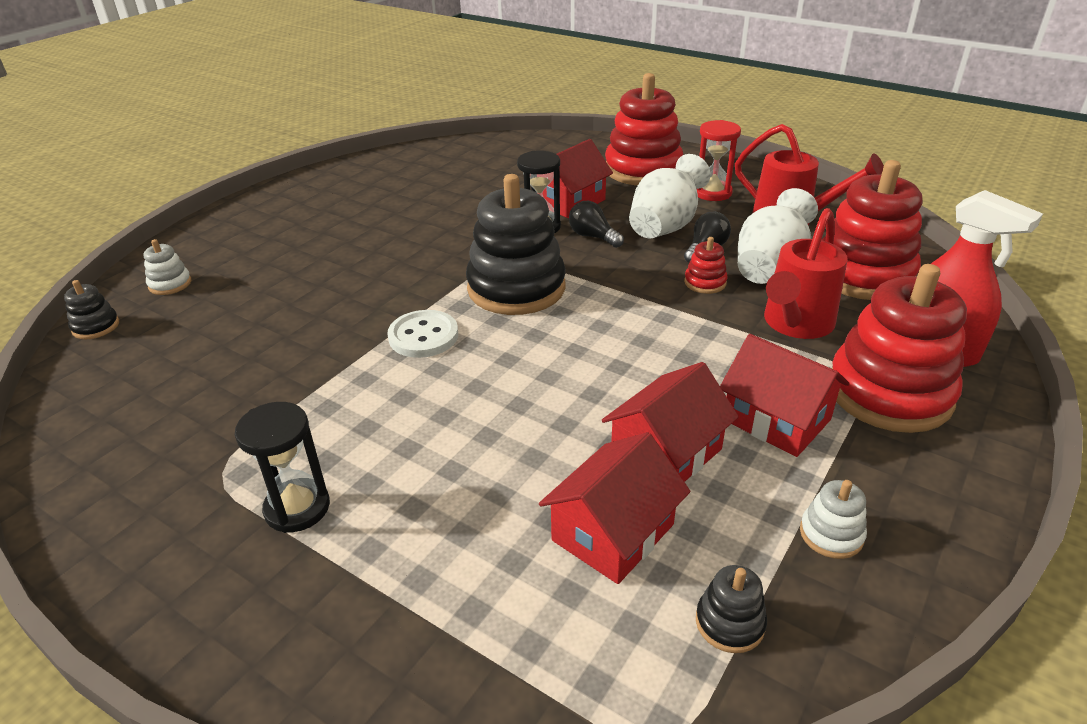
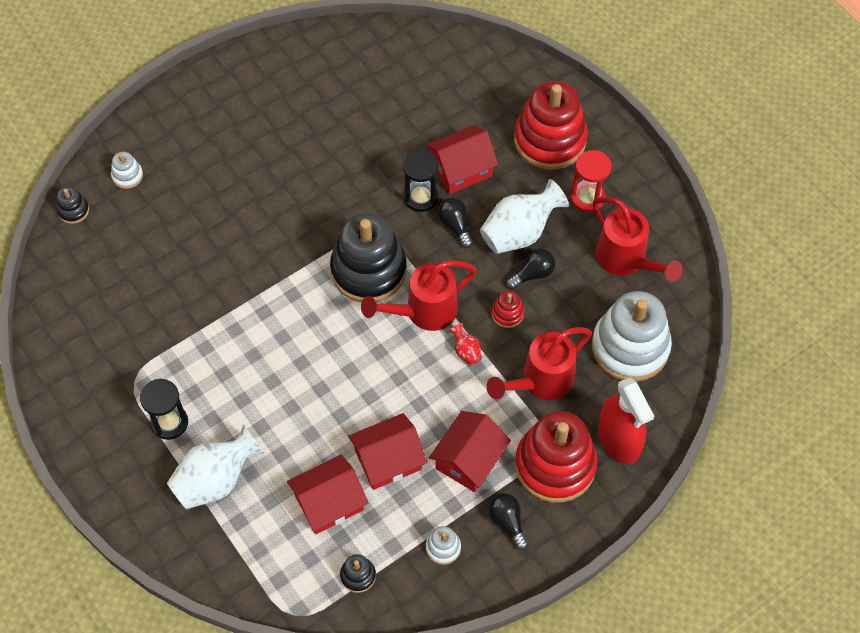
camera: 20 degrees right, 25 degrees up
white button [388,310,458,358] -> none
red house [720,334,850,457] -> red house turned 60 degrees clockwise [429,411,511,492]
white vase [738,188,818,284] -> white vase moved to [167,425,265,509]
red stacking toy [822,160,922,300] -> white stacking toy [592,291,672,382]
none -> red watering can [361,260,477,331]
none -> red vase [449,323,482,365]
none -> black light bulb [488,493,528,550]

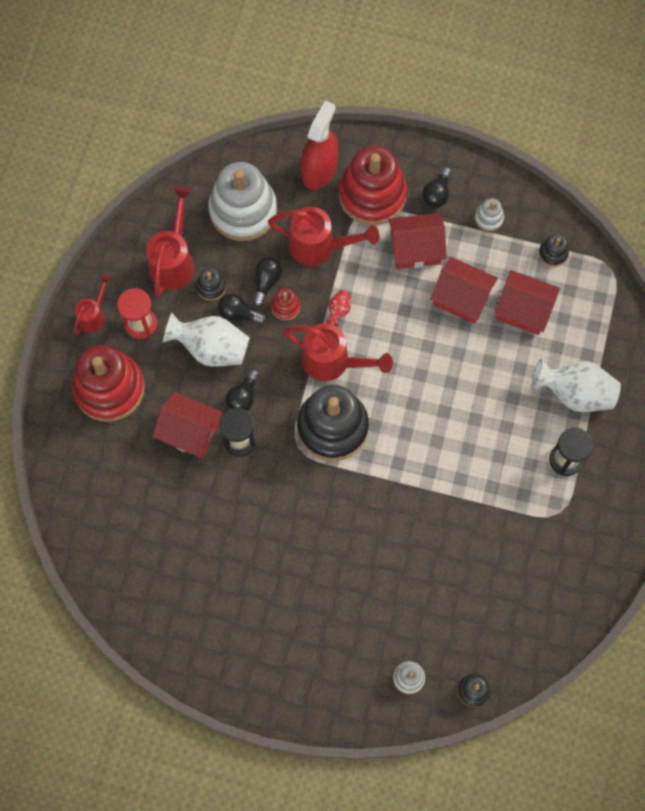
camera: 130 degrees left, 10 degrees up
none -> red watering can [73,274,112,335]
none -> black stacking toy [196,268,226,301]
none -> black light bulb [253,257,282,306]

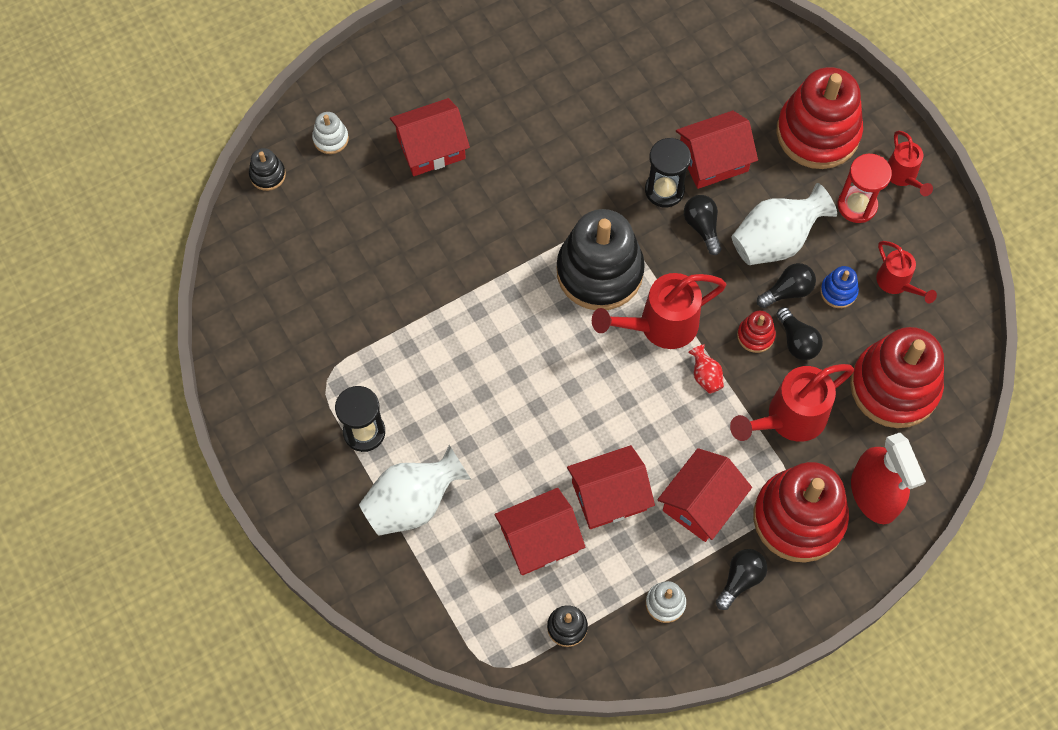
camera: 135 degrees right, 5 degrees down
red watering can [146,186,194,297] -> red watering can [876,241,937,303], size x0.59
black stacking toy [196,268,226,301] -> blue stacking toy [820,266,859,308]
white stacking toy [208,162,277,241] -> red stacking toy [850,327,944,428]
black light bulb [422,167,451,208] -> black light bulb turned 60 degrees clockwise [716,549,767,610]
none -> red house [390,98,470,176]

